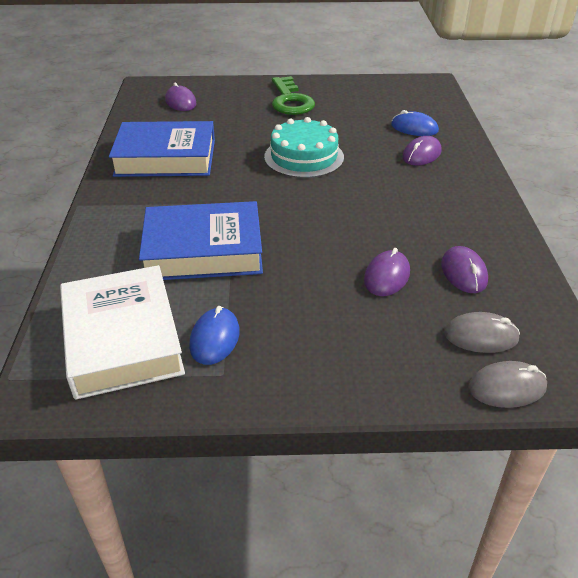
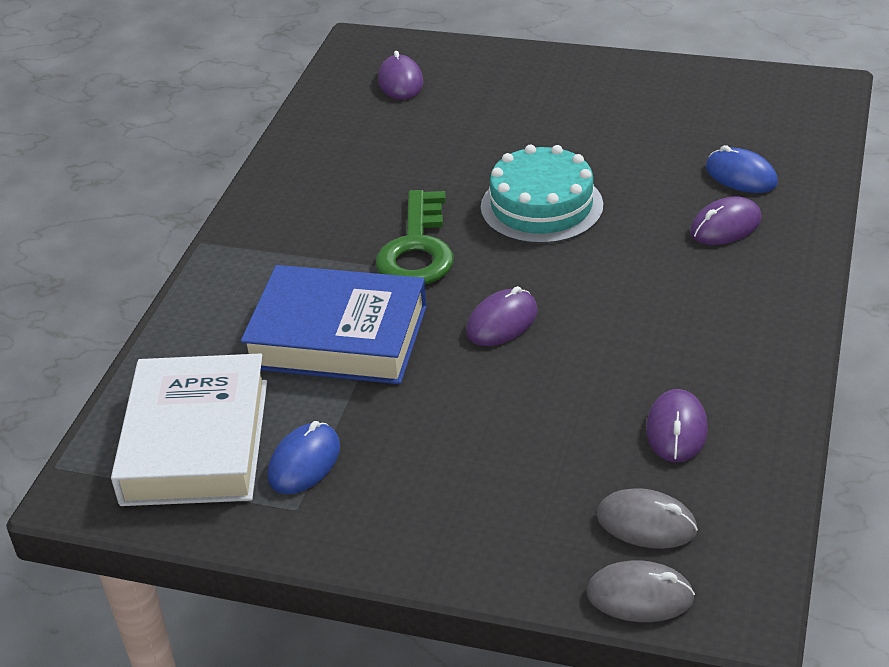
camera: 20 degrees right, 0 degrees up
blue book [109,121,215,177] -> none
green key [272,76,315,115] -> green key moved to [376,190,453,285]
purple mouse [364,248,410,296] -> purple mouse moved to [466,286,537,346]

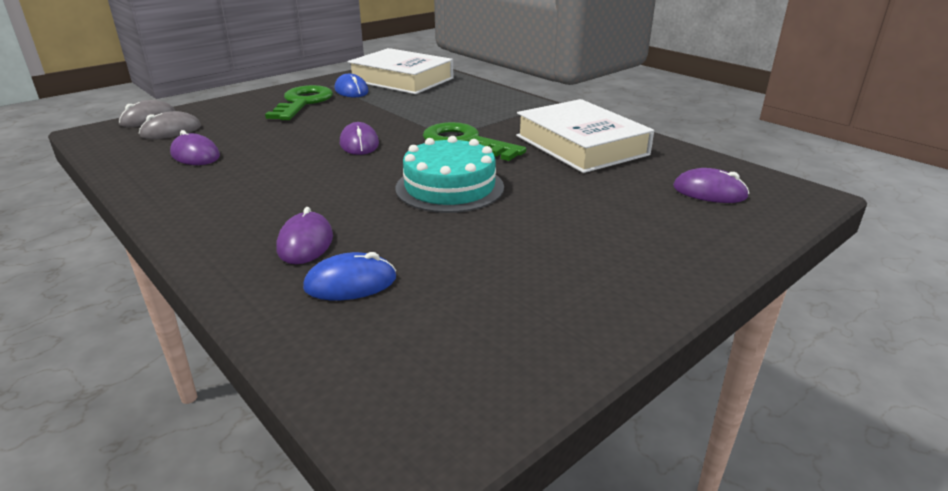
camera: 120 degrees right, 10 degrees down
blue book [241,265,427,384] -> none
none -> green key [265,85,333,120]
none -> white book [516,99,654,173]

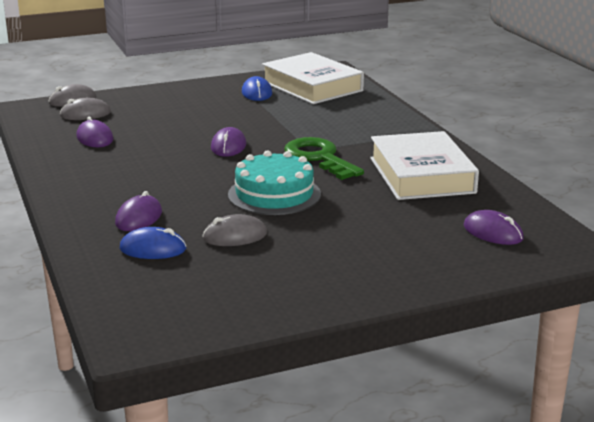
camera: 20 degrees right, 5 degrees down
green key [265,85,333,120] -> none
none -> grey mouse [202,214,267,246]

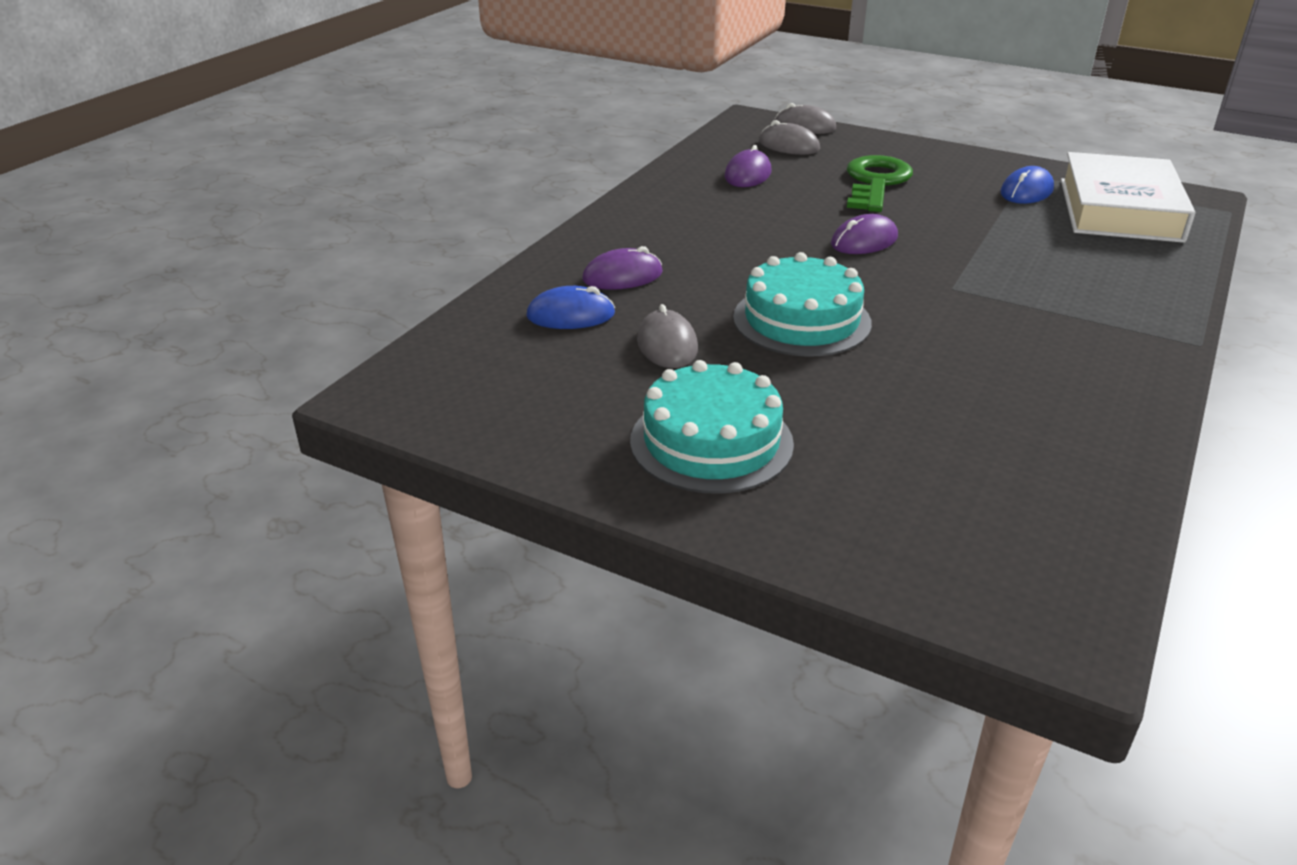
camera: 50 degrees right, 10 degrees up
blue mouse [120,227,186,259] -> blue mouse turned 60 degrees counterclockwise [526,286,615,329]
grey mouse [202,214,267,246] -> grey mouse turned 45 degrees clockwise [637,304,698,368]
green key [284,137,364,180] -> green key moved to [847,155,913,212]
white book [370,131,479,200] -> none
purple mouse [464,210,524,245] -> none
none -> turquoise cake [630,360,794,494]

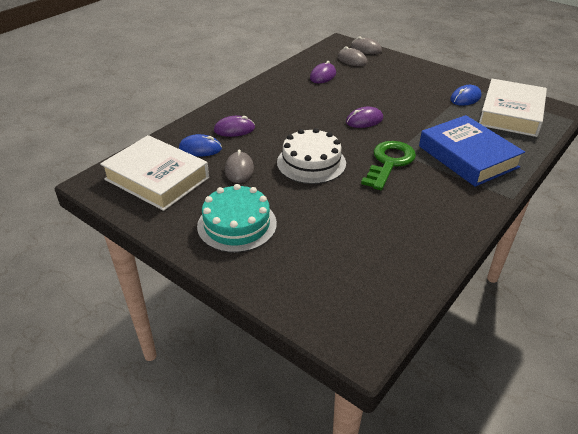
camera: 10 degrees right, 5 degrees up
turquoise cake [733,252,872,357] -> white cake [277,128,346,184]
green key [847,155,913,212] -> green key moved to [361,141,416,190]
none -> white book [100,135,209,211]
none -> blue book [419,115,525,187]

